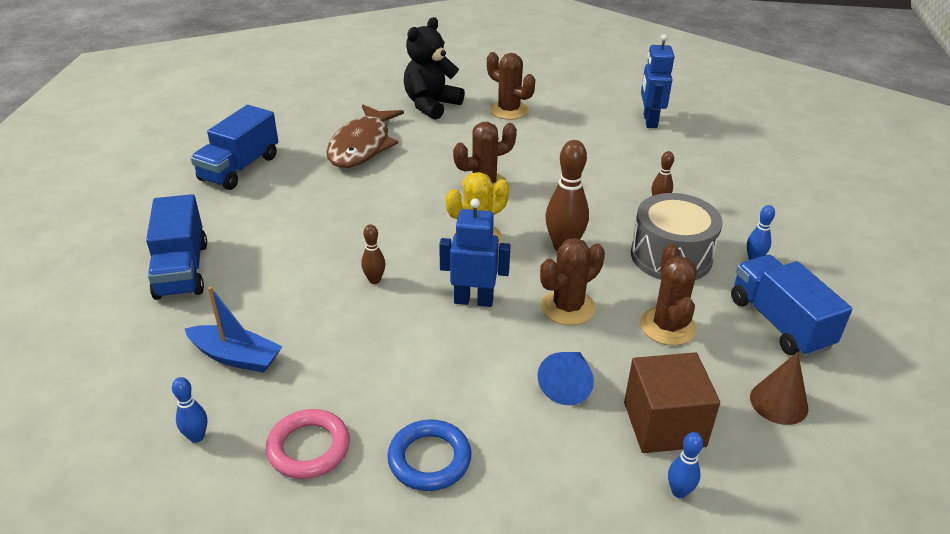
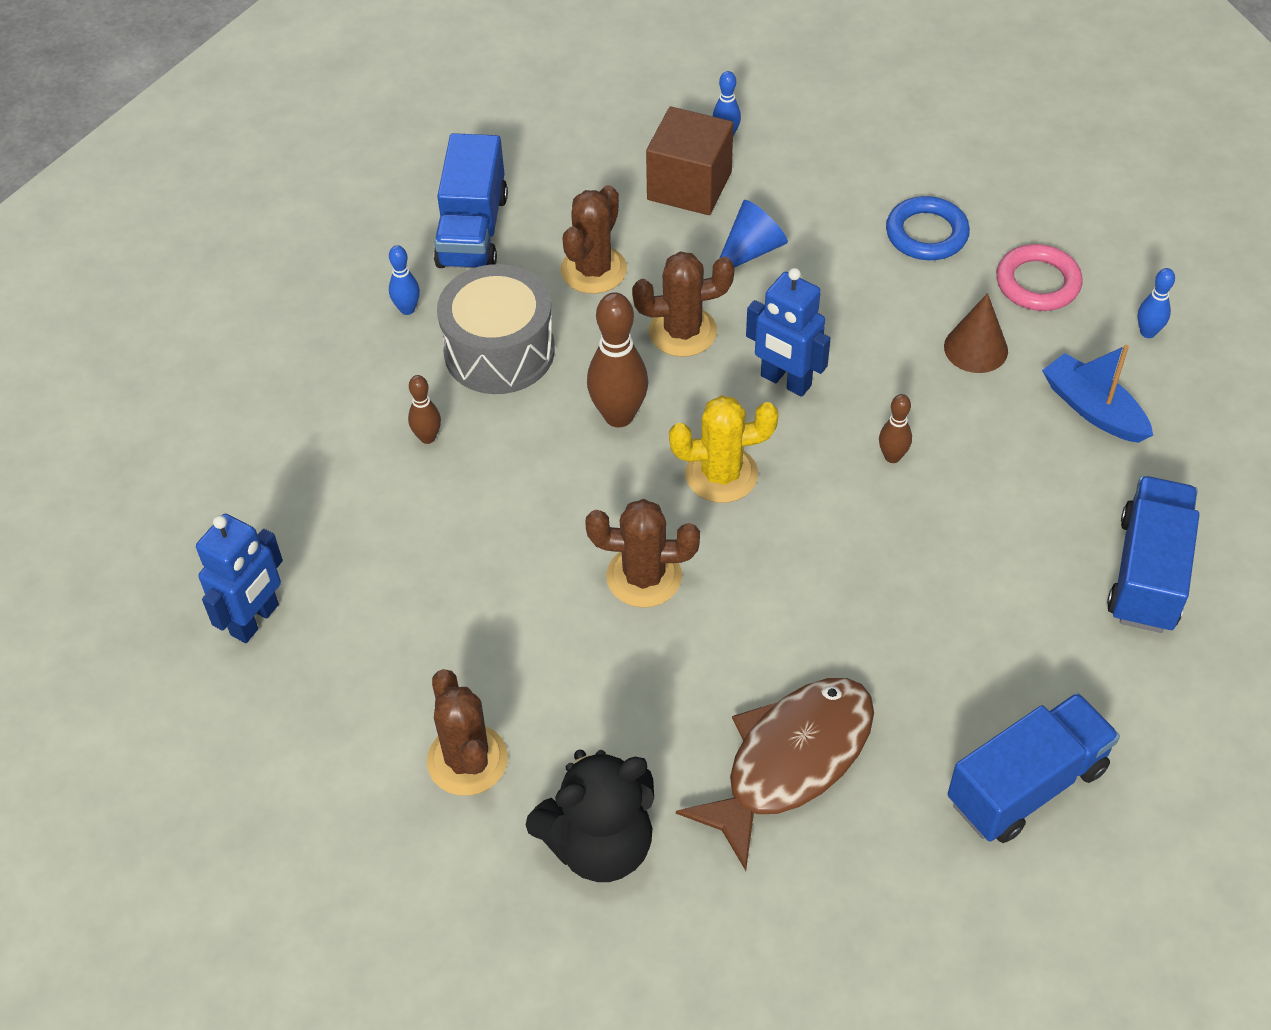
camera: 150 degrees left, 15 degrees up
brown cone [750,352,808,425] -> brown cone moved to [944,293,1008,373]

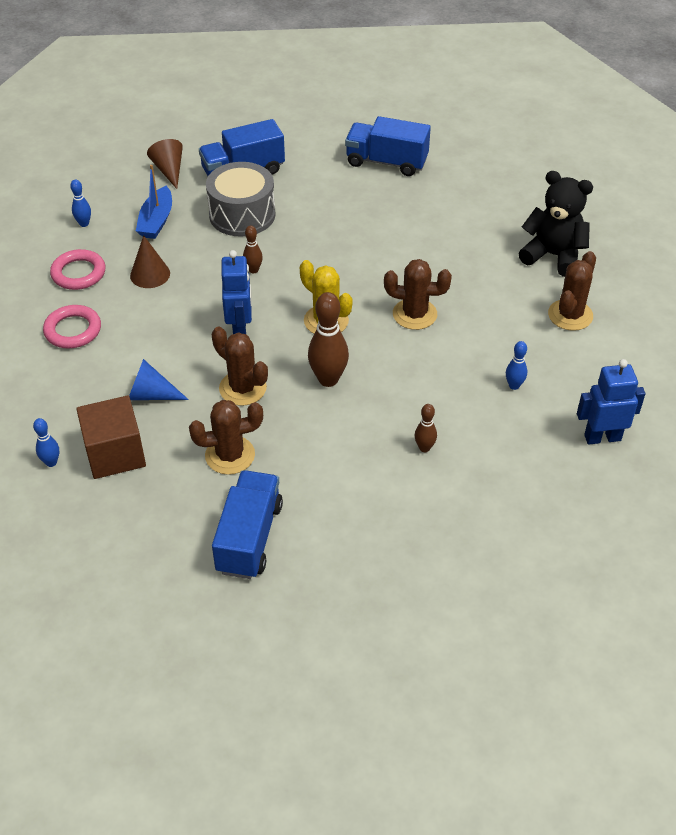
camera: 130 degrees left, 5 degrees down
blue bowling pin [389,245,420,315] -> blue bowling pin moved to [506,341,527,390]
blue truck [434,133,508,268] -> blue truck turned 45 degrees counterclockwise [212,470,283,579]
grey drum [437,264,555,394] -> grey drum moved to [206,162,276,237]
brown cactus [585,499,700,608] -> brown cactus turned 45 degrees counterclockwise [384,259,452,330]
brown fish [676,678,874,871] -> none
blue ring [886,196,970,260] -> pink ring [43,305,101,348]
none -> brown cone [147,139,183,189]

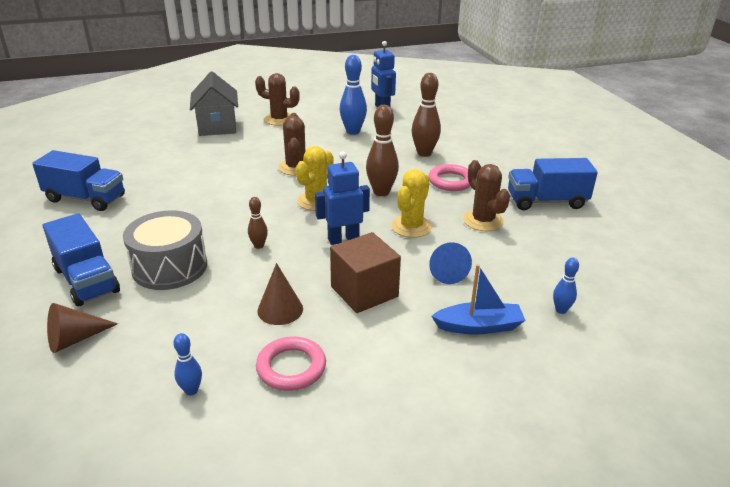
camera: 105 degrees left, 15 degrees down
pink ring [43,305,101,348] -> pink ring moved to [429,164,471,191]
brown cube [76,395,146,479] -> brown cube moved to [330,232,401,313]
blue boat [136,165,172,239] -> blue boat moved to [431,264,526,334]
brown cactus [212,327,268,406] -> yellow cactus [391,169,432,238]
blue truck [345,116,431,176] -> blue truck turned 75 degrees counterclockwise [32,150,125,211]
brown bowling pin [415,404,437,452] -> brown bowling pin [412,73,441,157], size x1.89
blue bowling pin [506,341,527,390] -> blue bowling pin [340,55,367,135], size x1.89
black teddy bear [518,171,593,277] -> grey house [190,71,238,136]

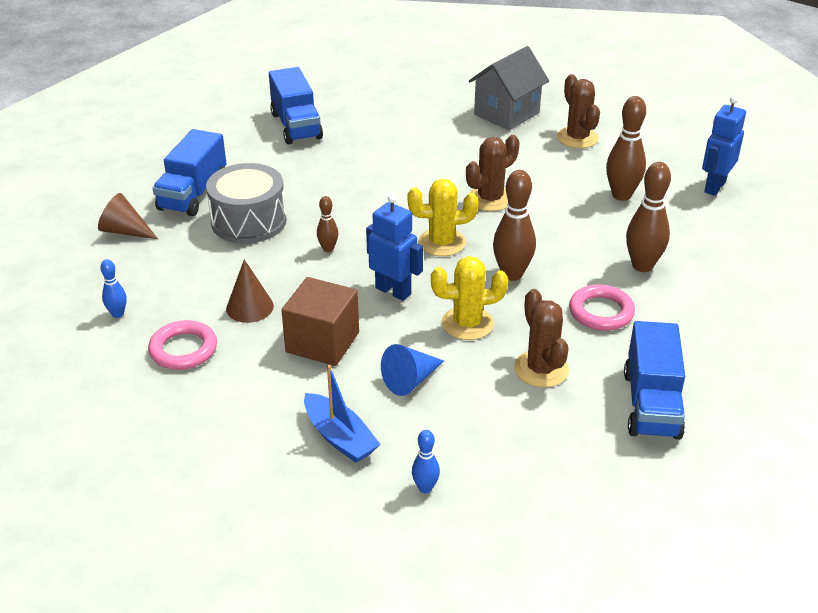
camera: 55 degrees right, 5 degrees up
blue bowling pin [340,55,367,135] -> brown bowling pin [606,96,646,201]
brown cactus [463,160,510,231] -> brown cactus turned 45 degrees counterclockwise [514,289,569,388]
blue truck [508,158,598,210] -> blue truck turned 135 degrees counterclockwise [624,321,685,440]

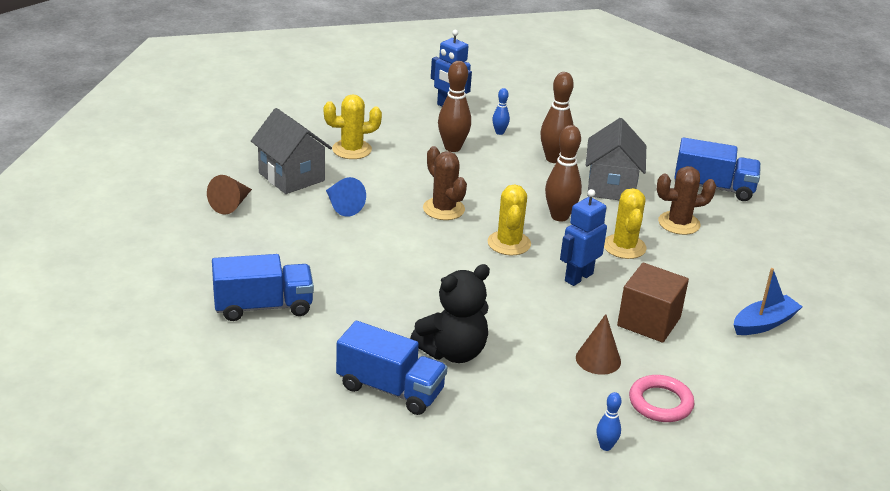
camera: 85 degrees left, 5 degrees down
brown cone [98,193,158,239] -> brown cone moved to [207,175,252,215]
grey drum [206,163,286,244] -> black teddy bear [410,264,490,363]
brown bowling pin [317,196,338,252] -> none
blue cone [381,344,444,396] -> blue cone moved to [326,177,366,217]
blue bowling pin [412,430,440,493] -> blue bowling pin moved to [492,88,510,135]
brown cactus [557,74,600,148] -> yellow cactus [324,94,382,159]
pink ring [569,284,635,331] -> grey house [586,118,646,200]

